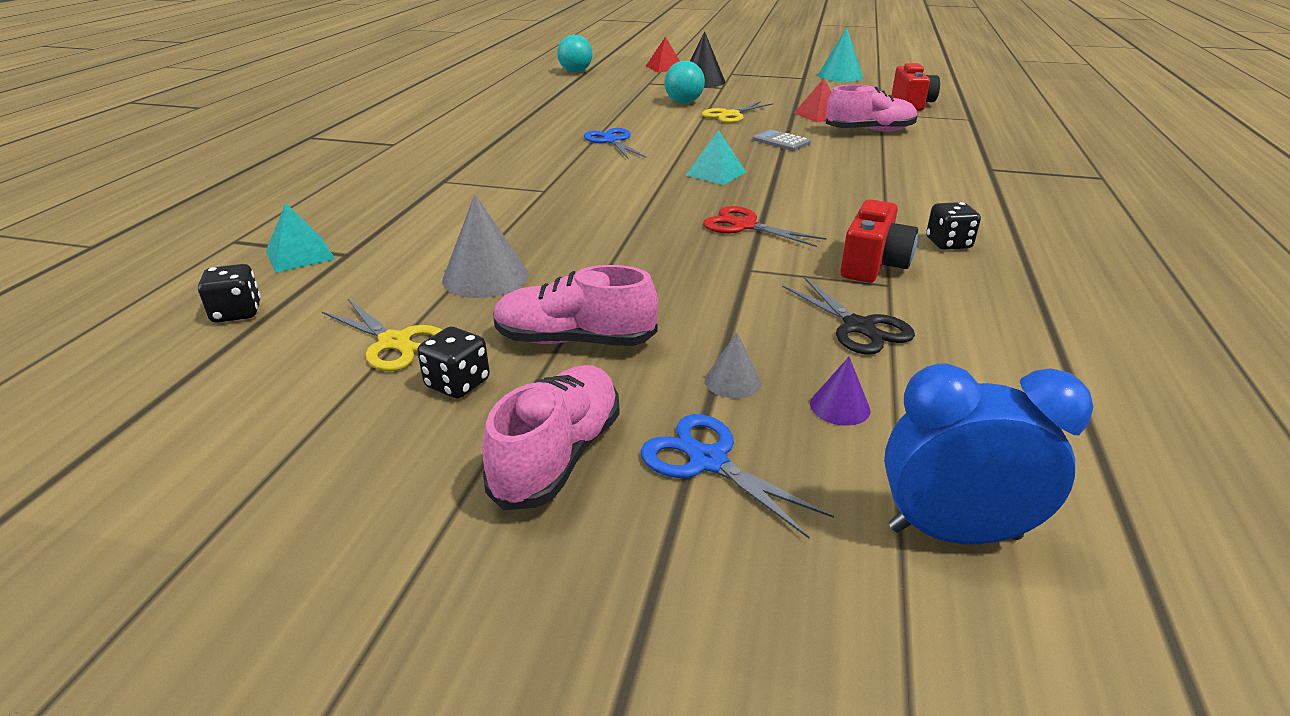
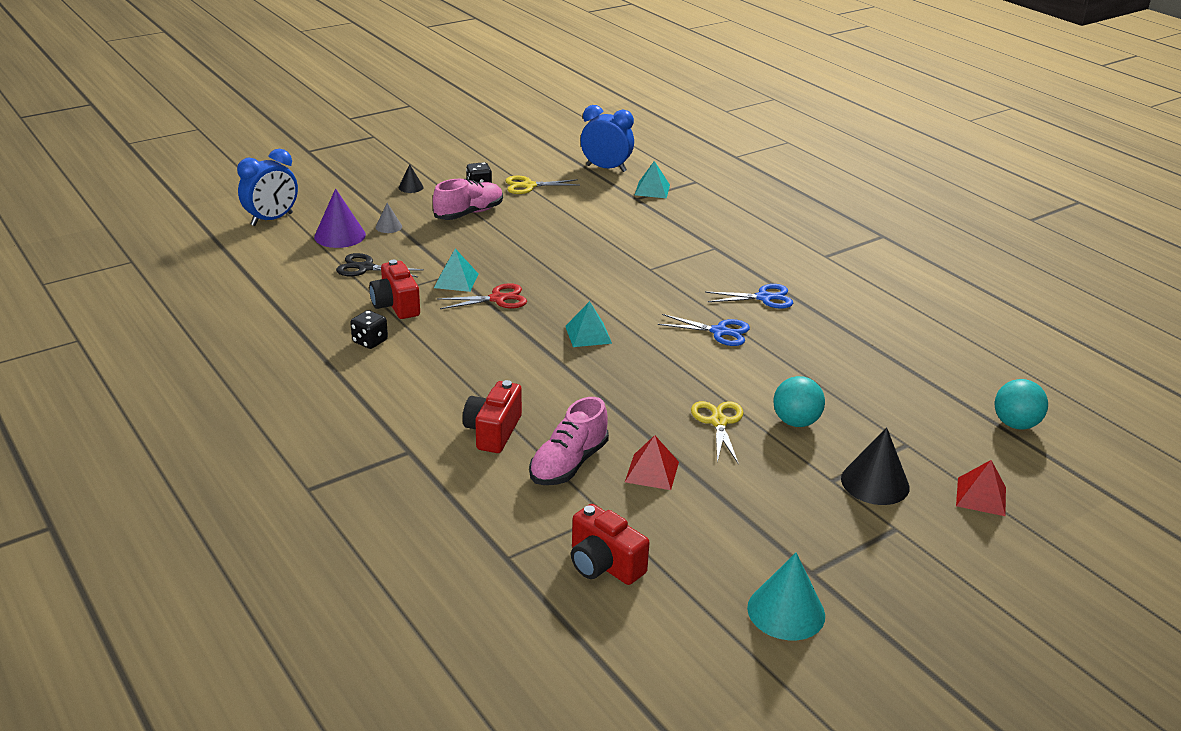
camera: 130 degrees right, 0 degrees up
black dice [198,264,261,323] -> blue clock [581,105,634,172]
grey cone [442,194,529,298] -> none
pink shoe [483,365,620,510] -> black cone [399,164,424,193]
blue scissors [640,414,834,538] -> blue scissors moved to [705,284,793,309]
grey calculator [753,129,811,151] -> none
purple cone [810,357,871,426] -> purple cone [314,188,366,248], size x1.88
none -> turquoise pyramid [434,249,478,292]
none -> red camera [463,380,522,453]

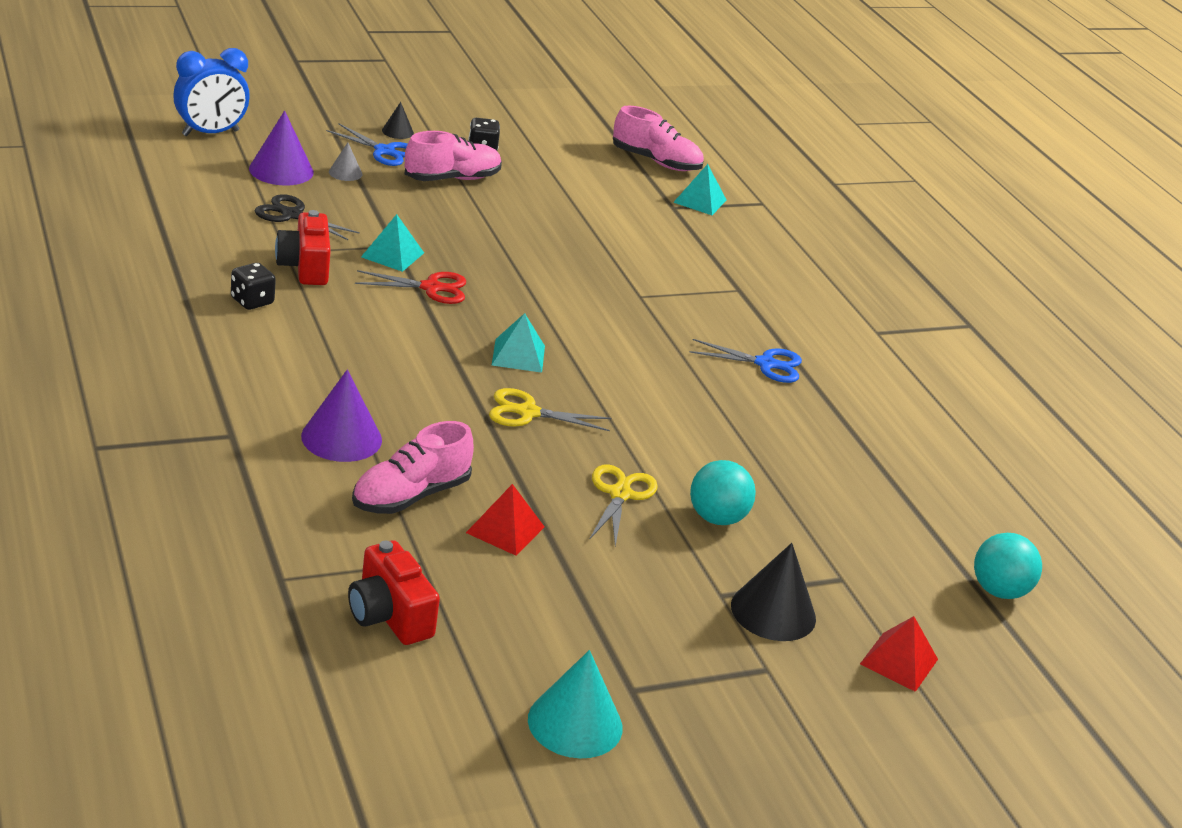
camera: 10 degrees right, 0 degrees up
red camera [463,380,522,453] -> purple cone [301,369,382,462]
yellow scissors [505,176,580,194] -> yellow scissors moved to [489,388,611,431]
blue clock [581,105,634,172] -> pink shoe [613,106,704,171]
blue scissors [658,314,750,346] -> blue scissors moved to [326,123,408,166]

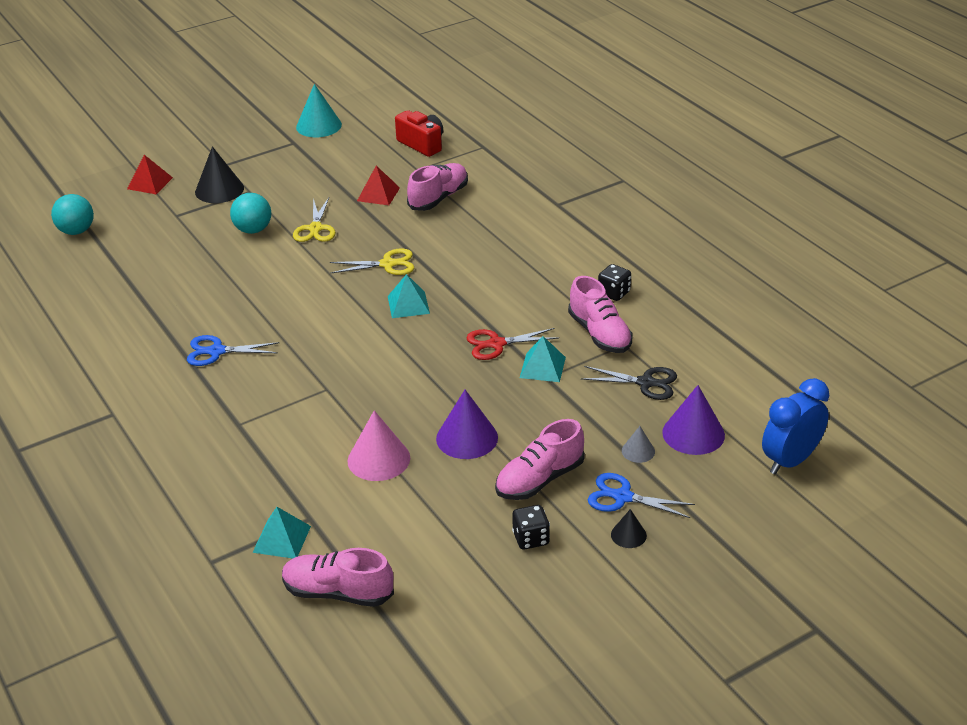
camera: 175 degrees right, 5 degrees up
red camera [275,210,331,285] -> pink shoe [568,276,632,353]
purple cone [301,369,382,462] -> purple cone moved to [436,390,498,459]
none -> pink cone [348,410,410,481]

